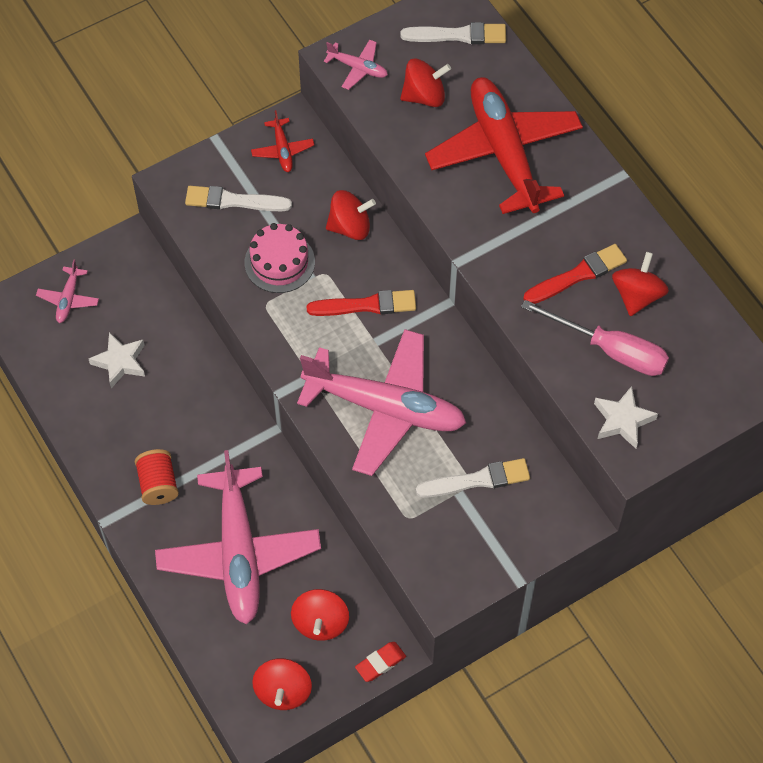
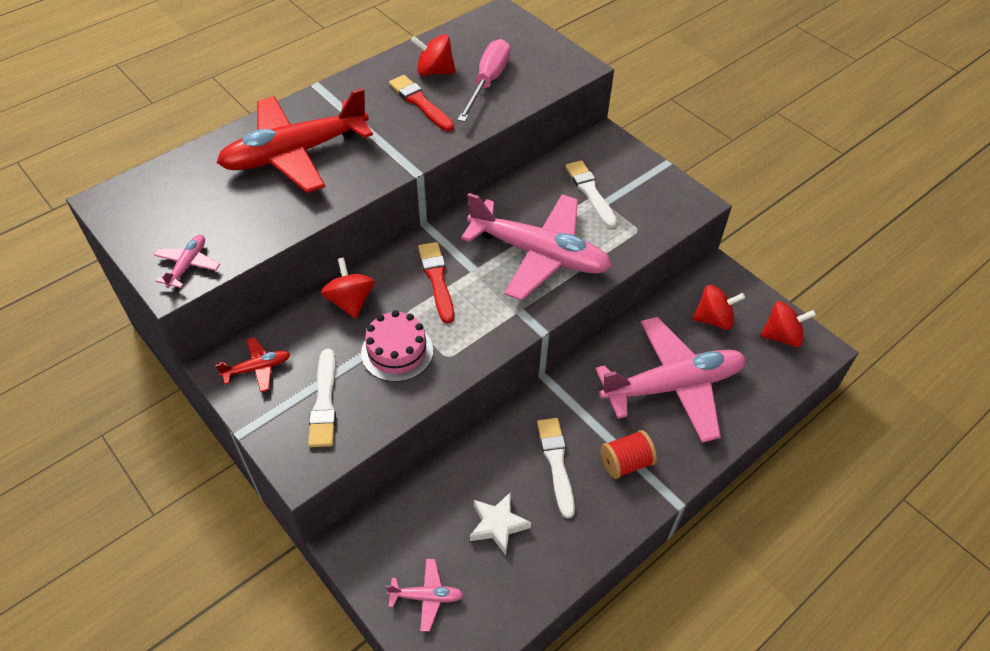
camera: 100 degrees left, 10 degrees down
pink plane [297,329,466,476] -> pink plane turned 105 degrees clockwise [461,193,612,301]
red eraser [355,642,406,682] -> none
white brush [400,22,506,44] -> white brush moved to [537,418,575,518]
red spinning top [400,58,451,107] -> none
white star [594,386,658,449] -> none

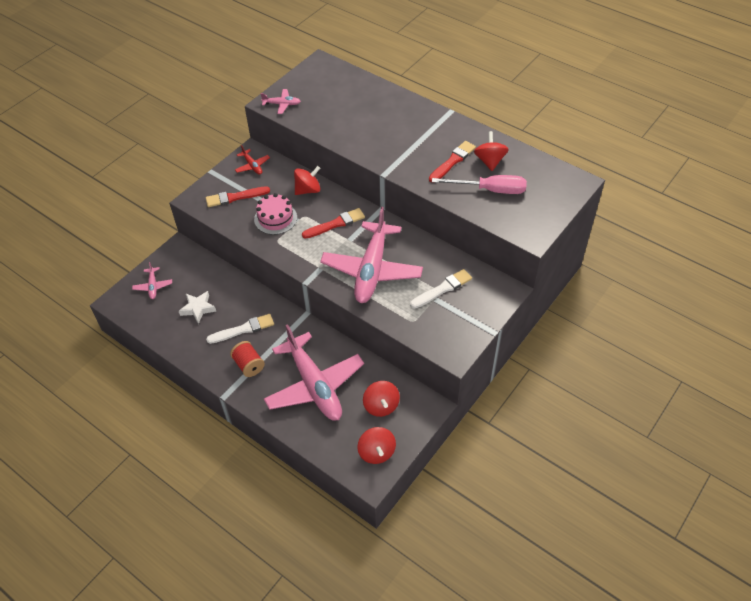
camera: 80 degrees right, 0 degrees up
red plane [217,88,373,193] -> none
white brush [308,349,336,447] -> red brush [206,186,270,207]

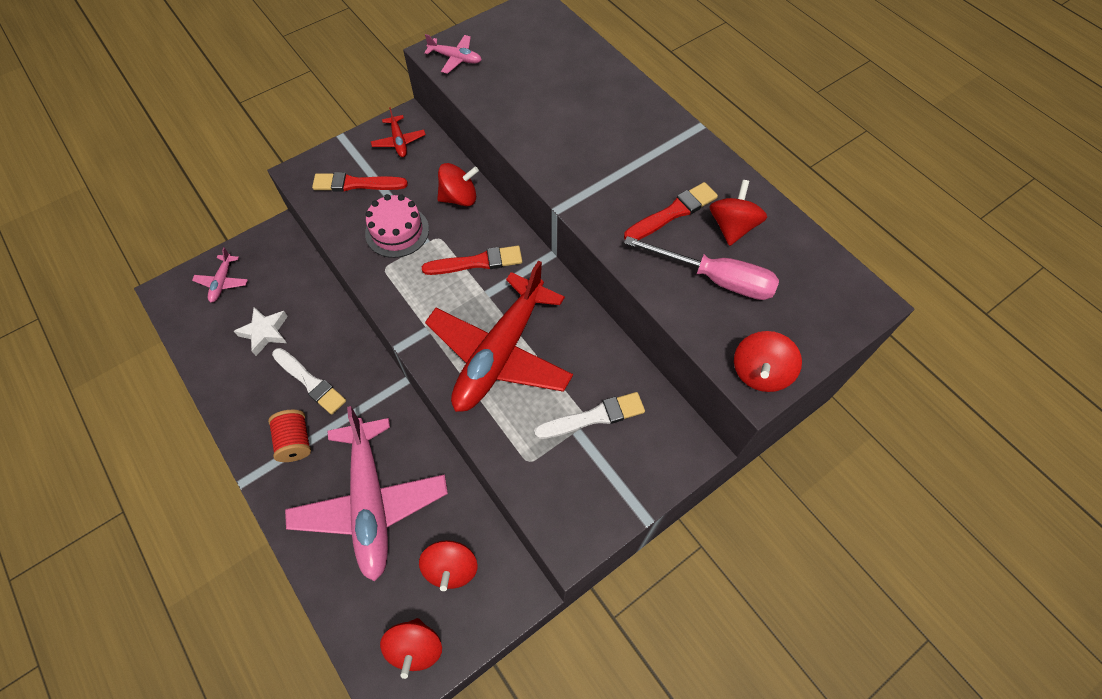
camera: 15 degrees right, 10 degrees up
white brush [206,314,274,344] -> white brush turned 45 degrees clockwise [272,348,346,415]
pink plane [320,207,423,303] -> red plane [425,260,573,412]
none -> red spinning top [734,331,802,392]

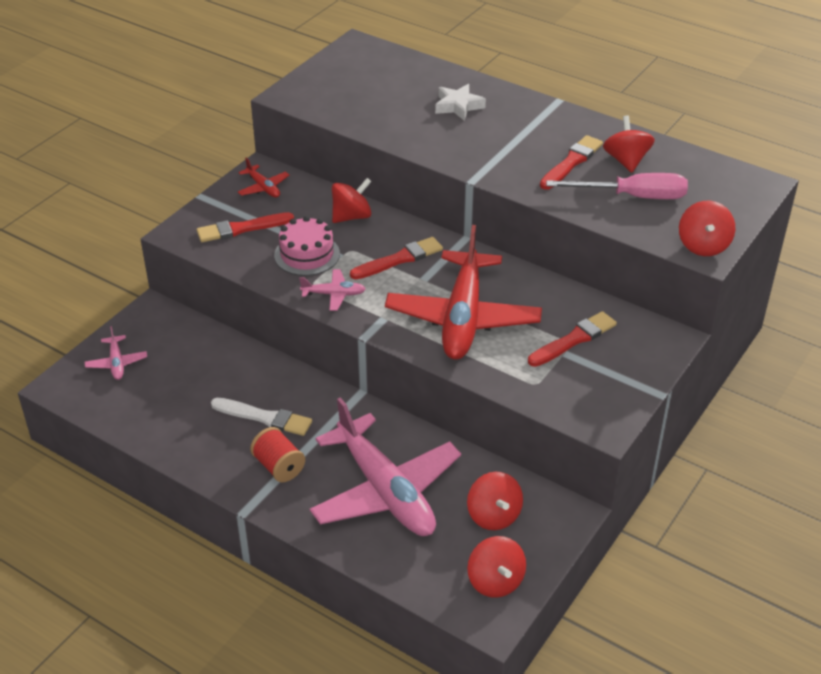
camera: 20 degrees left, 20 degrees down
white star [234,307,288,356] -> white star moved to [435,84,486,121]
pink plane [424,34,482,74] -> pink plane moved to [299,269,366,311]
white brush [534,392,645,439] -> red brush [528,311,617,367]

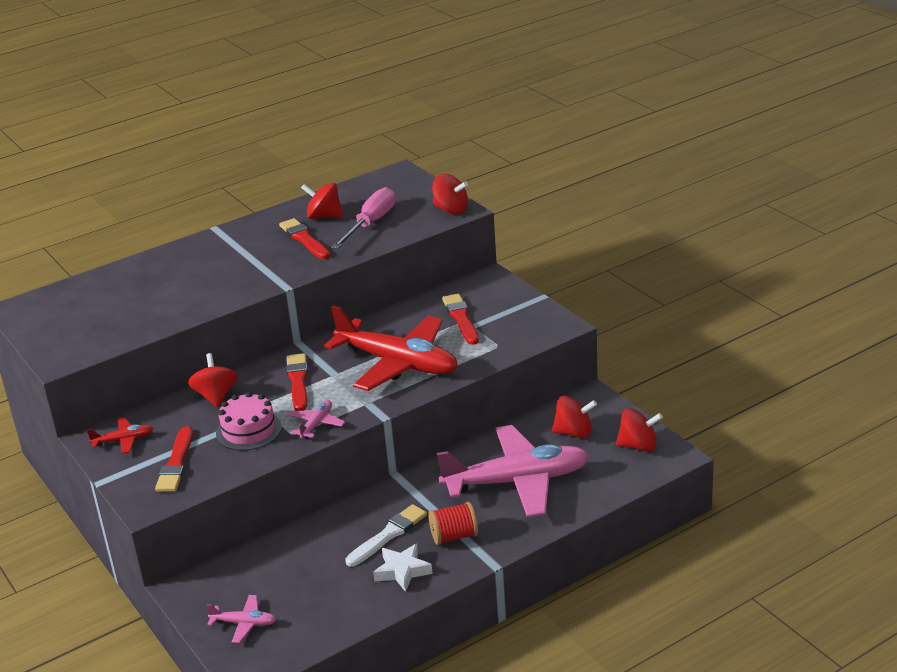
camera: 65 degrees left, 10 degrees down
white star [435,84,486,121] -> white star moved to [373,544,433,592]

